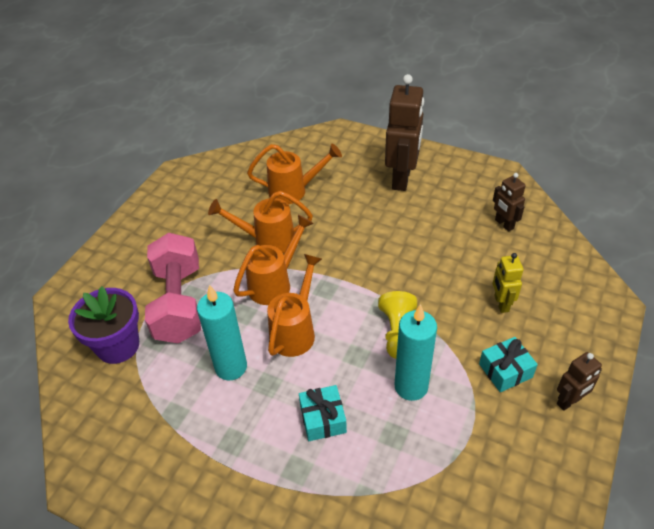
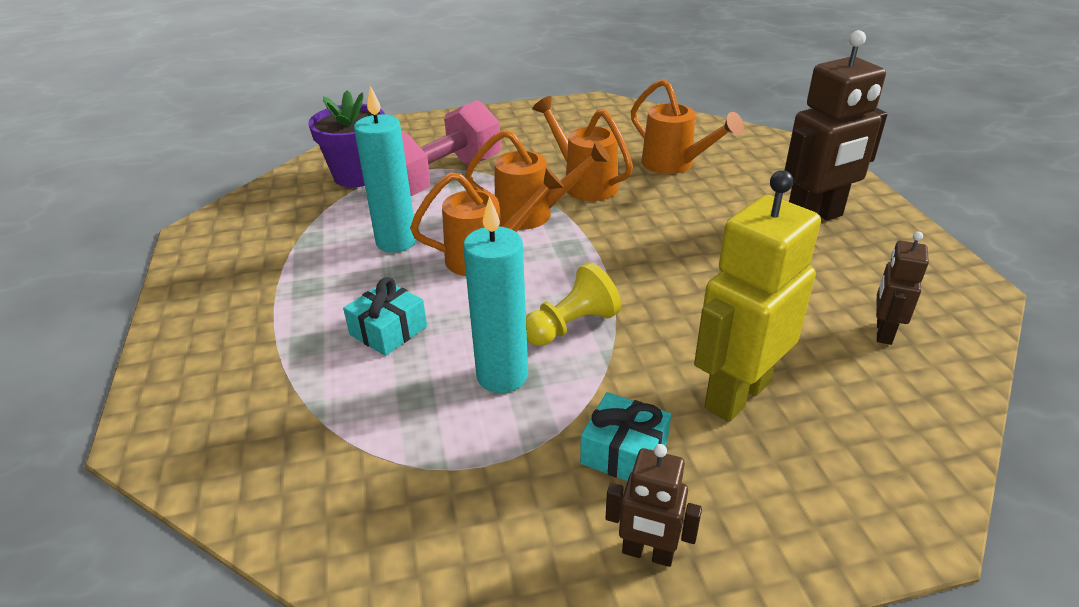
camera: 50 degrees right, 10 degrees down
yellow robot [493,253,523,313] -> yellow robot [694,170,821,422], size x1.92

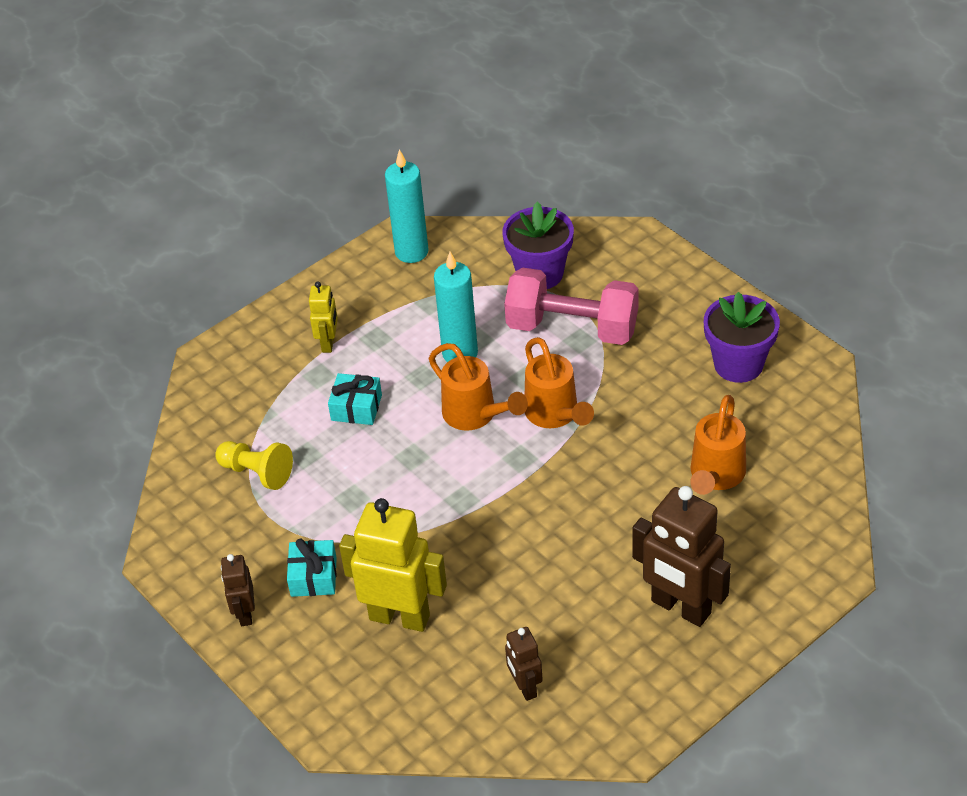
camera: 65 degrees right, 10 degrees up
turquoise candle [463,196,528,393] -> turquoise candle moved to [385,149,429,263]
yellow pawn [526,262,621,346] -> yellow pawn moved to [215,441,293,490]
orange watering can [532,96,633,201] -> none
brown robot [876,231,929,345] -> brown robot turned 105 degrees counterclockwise [505,627,543,701]
none -> yellow robot [309,281,338,353]
none -> purple flower pot [704,292,780,383]

